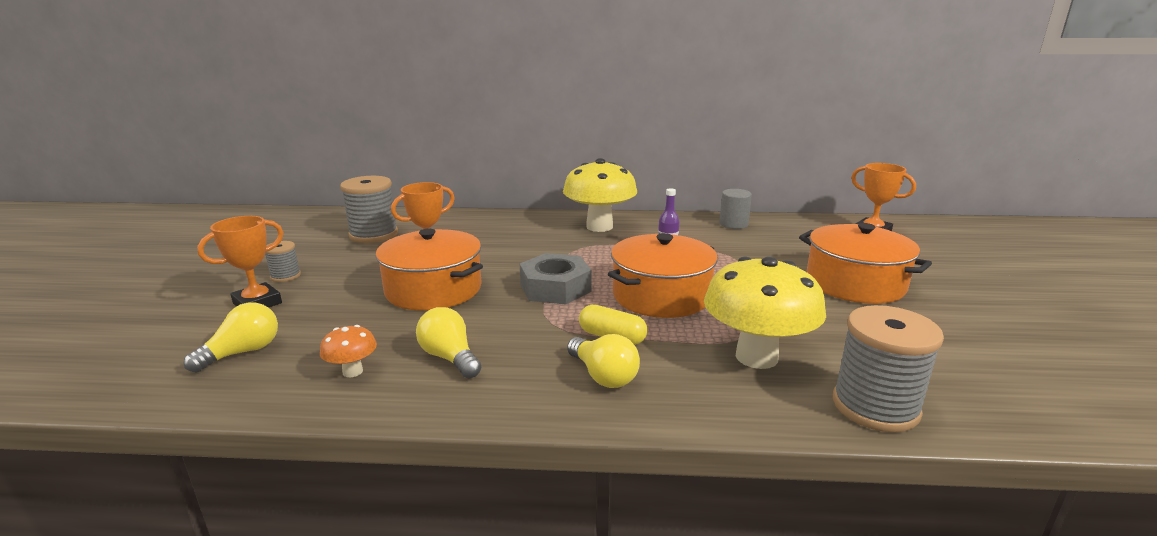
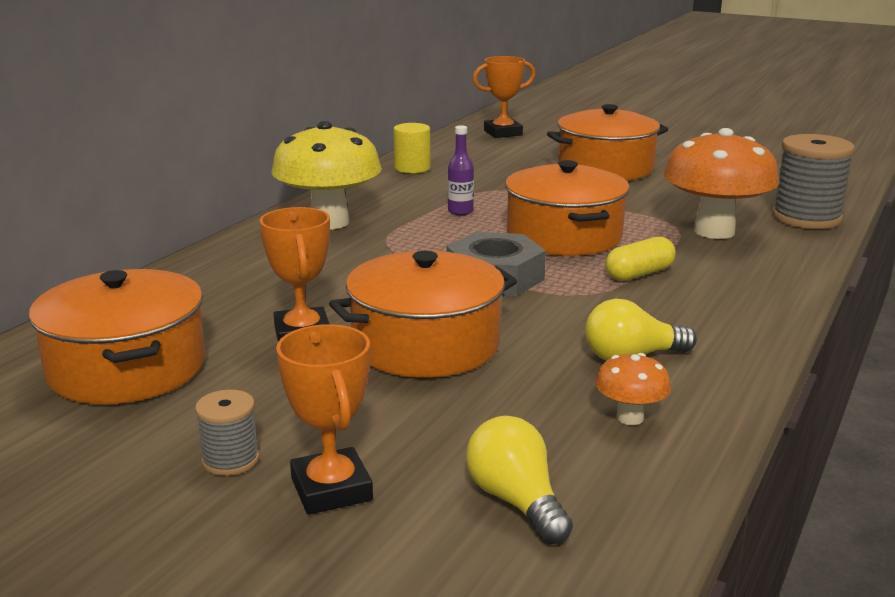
camera: 65 degrees left, 0 degrees up
grey spool [340,176,398,243] -> orange pot [29,269,205,404]
yellow light bulb [567,334,640,388] -> none
yellow mushroom [704,256,826,369] -> orange mushroom [663,128,779,239]
grey cylinder [719,189,752,229] -> yellow cylinder [393,123,430,173]

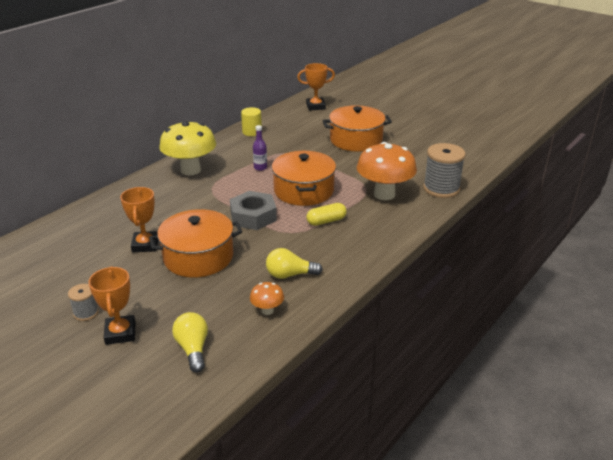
camera: 10 degrees right, 10 degrees up
orange pot [29,269,205,404] -> none

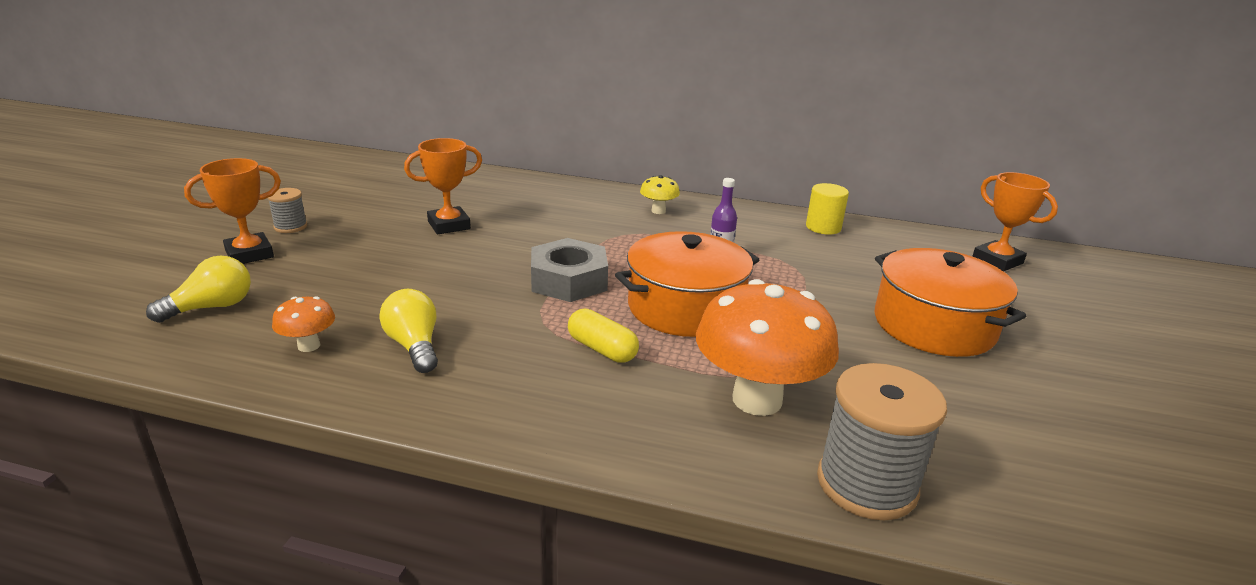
camera: 65 degrees right, 5 degrees down
orange pot [149,209,242,278] -> none
yellow mushroom [159,121,216,175] -> yellow mushroom [640,175,680,214], size x0.45

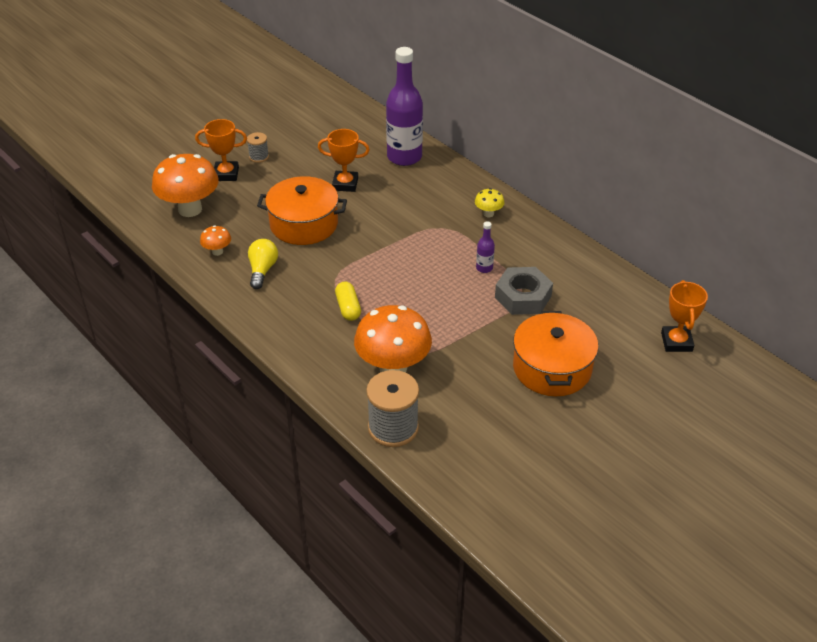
camera: 35 degrees right, 15 degrees up
yellow light bulb [146,255,251,323] -> orange mushroom [152,154,219,217]
grey nut [531,238,608,302] -> grey nut moved to [495,267,553,315]
orange pot [615,231,759,337] -> orange pot moved to [257,176,347,245]
yellow cylinder [806,183,849,235] -> none
none -> purple bottle [386,47,423,166]

